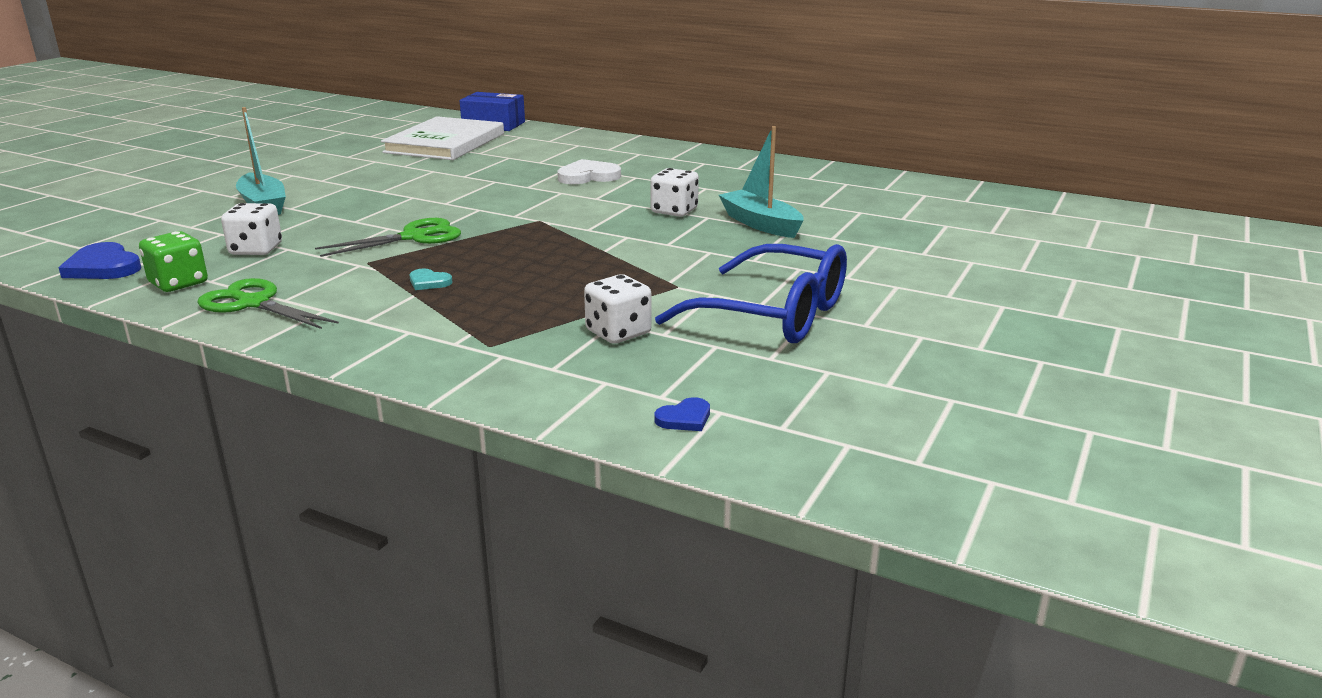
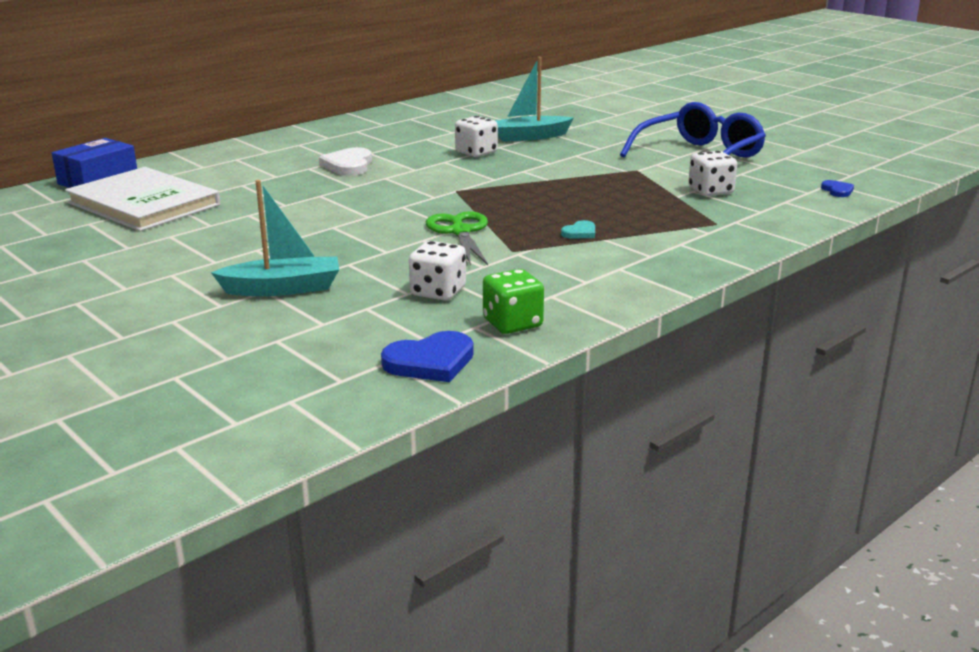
camera: 70 degrees left, 0 degrees up
green scissors [197,278,339,329] -> none

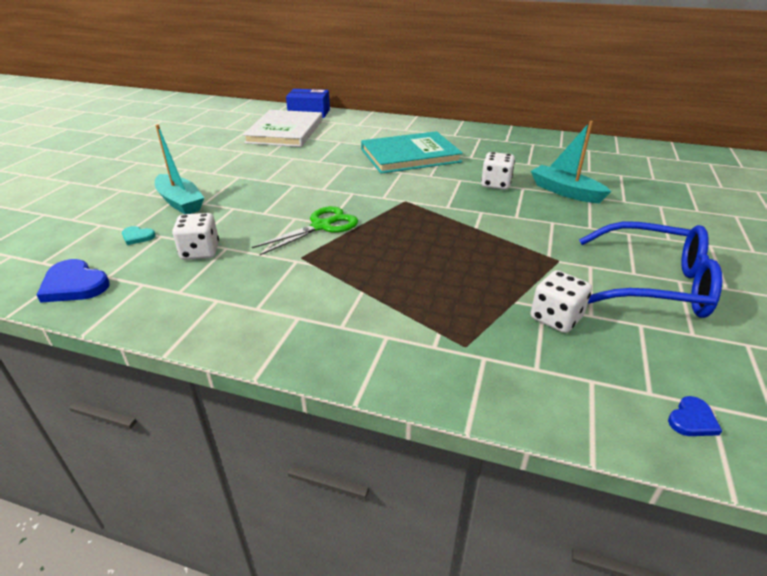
camera: 60 degrees right, 10 degrees up
white heart [319,147,372,176] -> turquoise book [361,131,463,174]
green dice [483,269,544,334] -> none
turquoise heart [561,220,595,239] -> turquoise heart moved to [122,226,155,245]

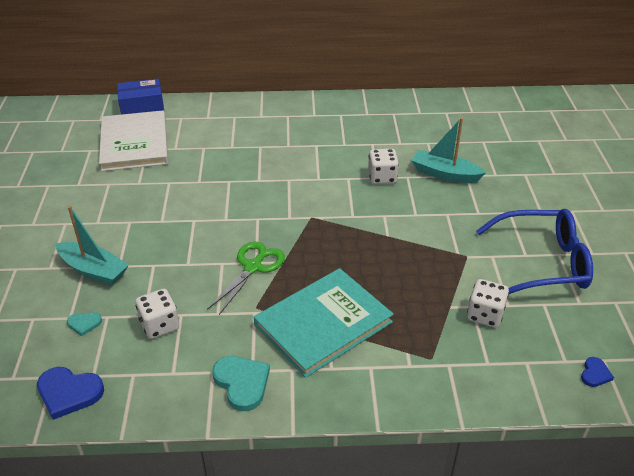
camera: 20 degrees left, 5 degrees up
turquoise book [361,131,463,174] -> turquoise book moved to [254,268,394,378]
none -> turquoise heart [212,356,270,411]

